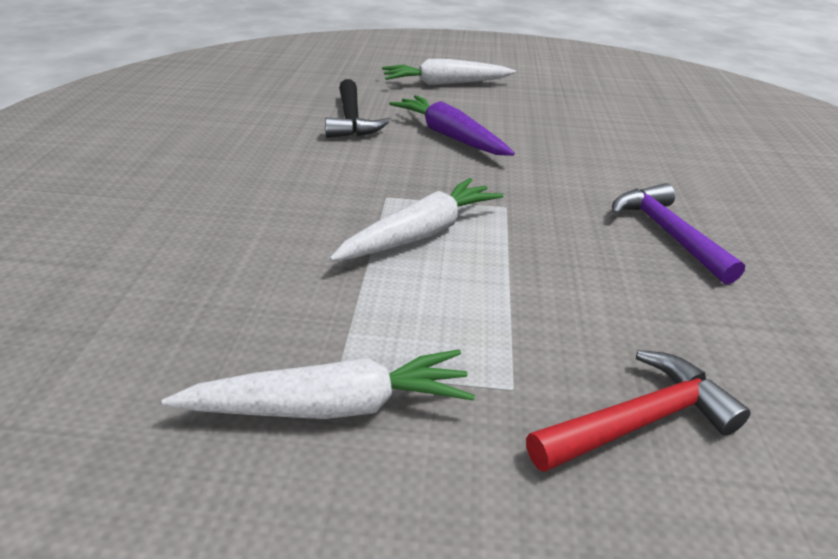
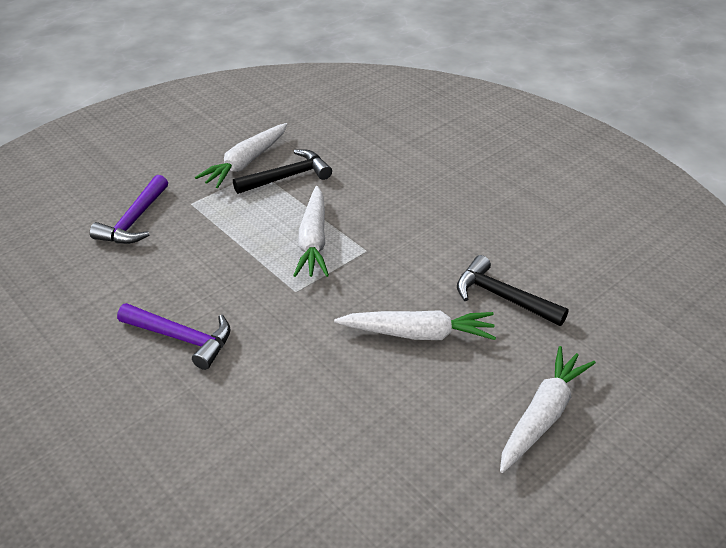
camera: 135 degrees right, 5 degrees up
purple carrot [389,95,515,156] -> white carrot [334,310,496,340]
red hammer [526,350,751,472] -> purple hammer [90,175,168,244]
none -> black hammer [233,149,332,194]

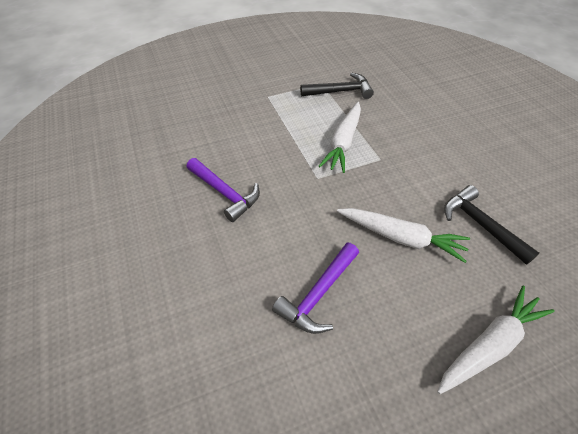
camera: 20 degrees right, 10 degrees up
purple hammer [90,175,168,244] -> purple hammer moved to [272,243,359,334]
white carrot [195,123,287,188] -> none

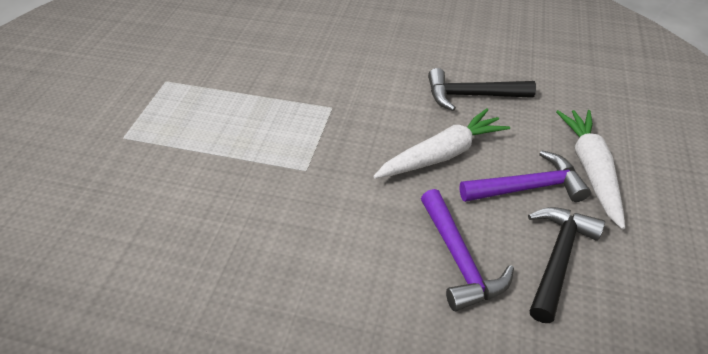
camera: 55 degrees left, 5 degrees down
purple hammer [187,158,260,222] -> purple hammer moved to [459,150,591,202]
black hammer [300,73,374,99] -> black hammer moved to [528,207,605,323]
white carrot [319,102,361,173] -> none

